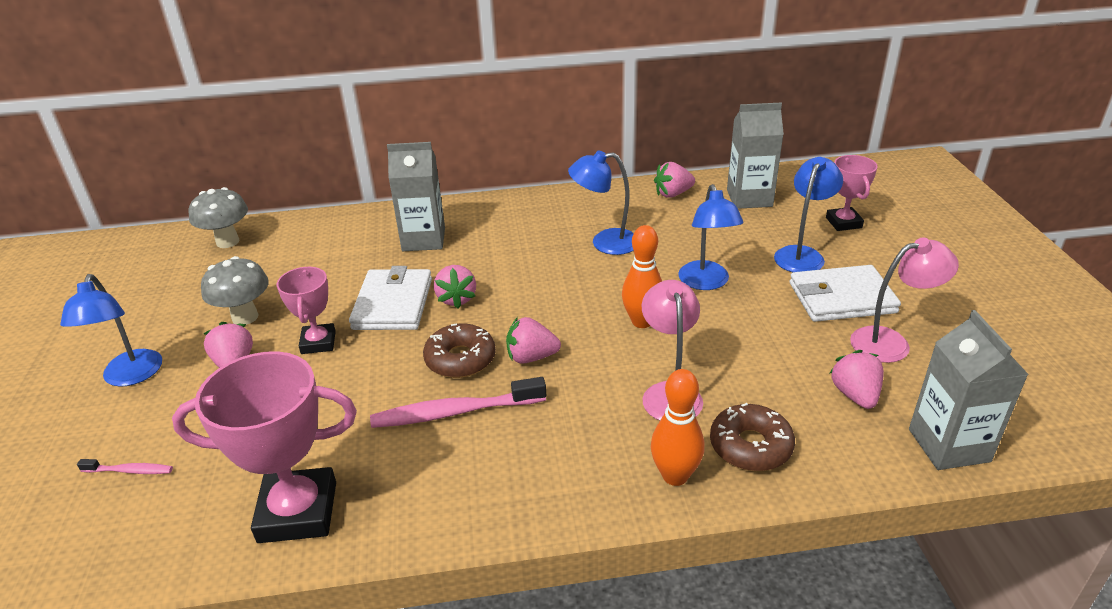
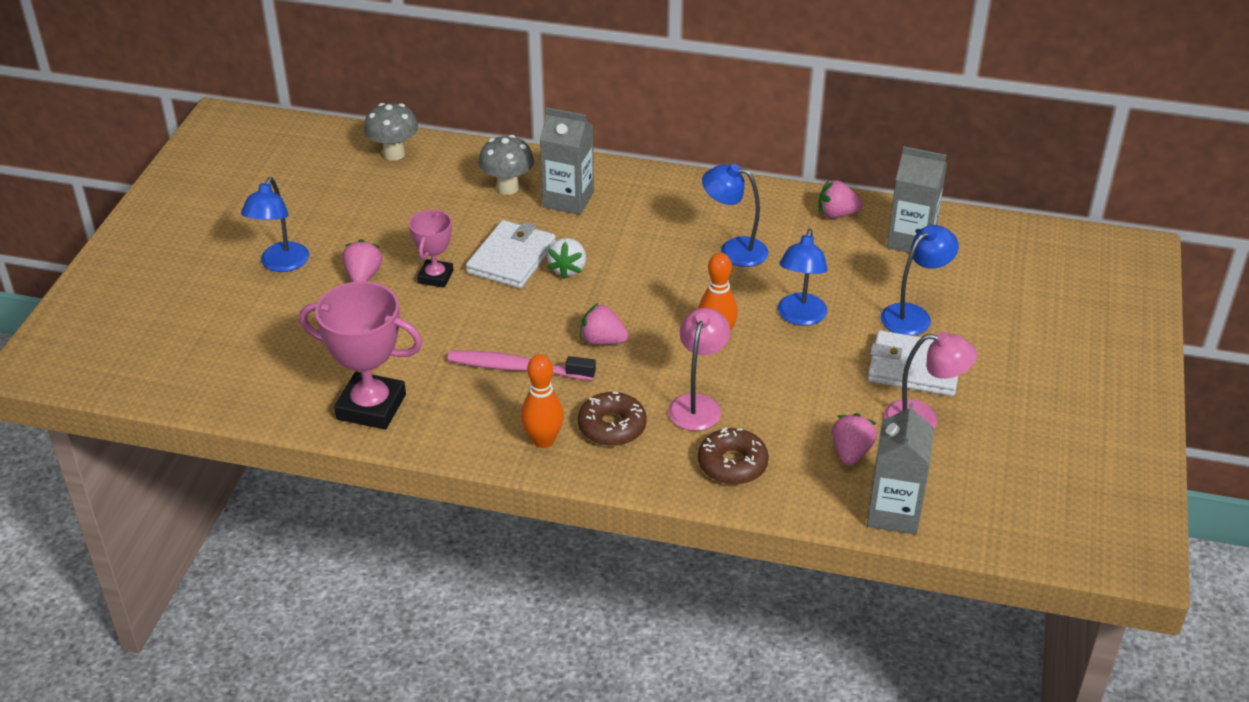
camera: 20 degrees right, 5 degrees up
pink toothbrush [77,459,173,474] -> none
grey mushroom [201,256,269,325] -> grey mushroom moved to [478,135,534,195]
brown donut [423,323,496,378] -> brown donut moved to [578,392,647,446]
pink strawberry [434,265,476,308] -> white strawberry [547,238,586,279]
orange bowling pin [651,369,705,486] -> orange bowling pin moved to [521,354,564,448]
pink trophy [826,155,878,231] -> none

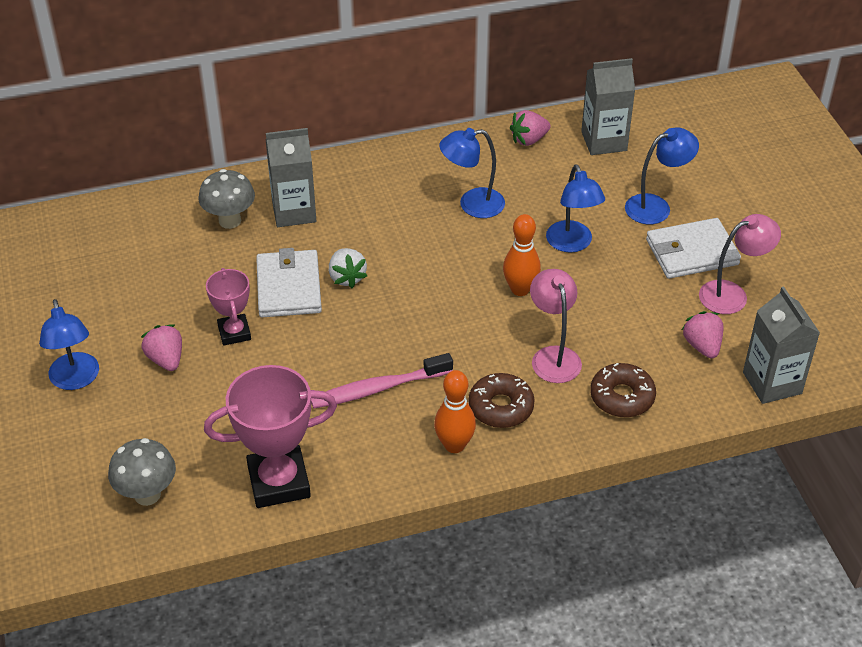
camera: 30 degrees left, 5 degrees up
grey mushroom [364,103,418,161] -> grey mushroom moved to [108,438,176,506]
pink strawberry [580,303,629,345] -> none
blue lamp [881,225,959,336] -> blue lamp turned 45 degrees clockwise [625,127,699,224]

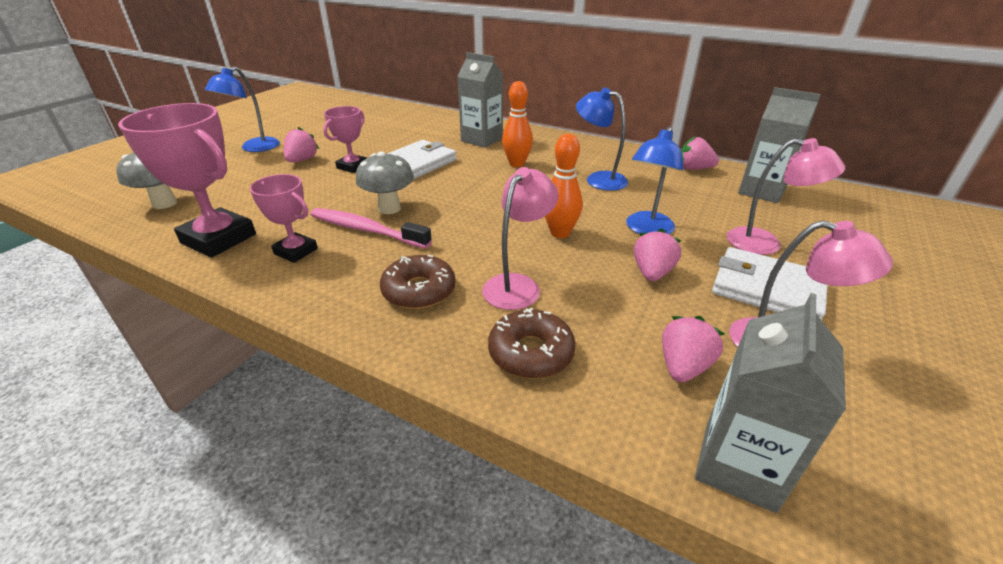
camera: 45 degrees right, 10 degrees down
grey mushroom [198,169,255,229] -> grey mushroom moved to [356,151,414,214]
white strawberry [329,248,367,288] -> none
orange bowling pin [434,370,476,453] -> orange bowling pin moved to [502,81,533,167]
blue lamp [625,127,699,224] -> pink lamp [727,138,845,255]
none -> pink trophy [250,174,318,263]
none -> pink strawberry [634,229,681,281]

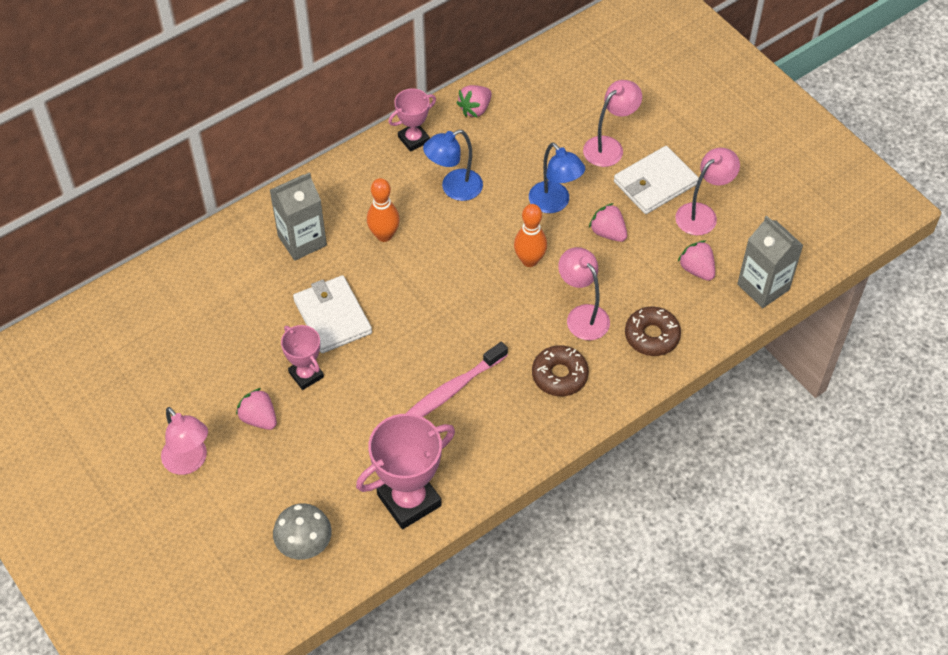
camera: 65 degrees left, 20 degrees up
blue lamp [205,66,280,152] -> pink lamp [161,407,208,475]
pink trophy [250,174,318,263] -> pink trophy moved to [388,89,436,152]
grey mushroom [356,151,414,214] -> none
grey carton [738,87,821,203] -> none

